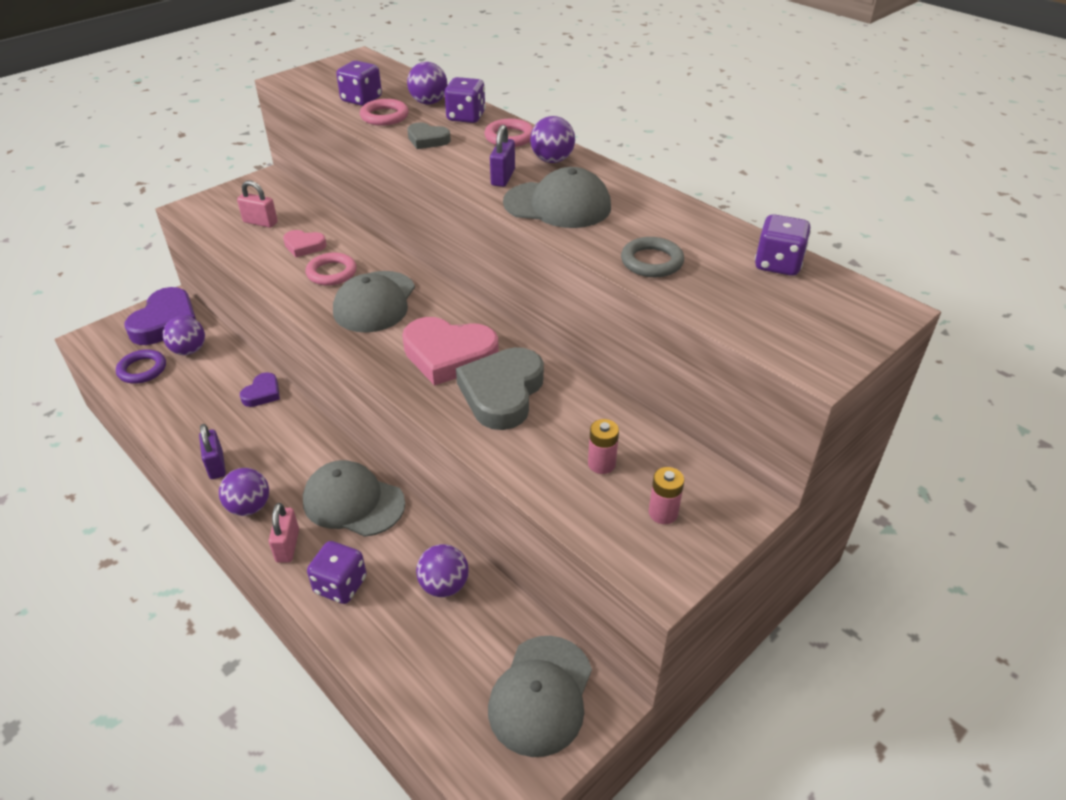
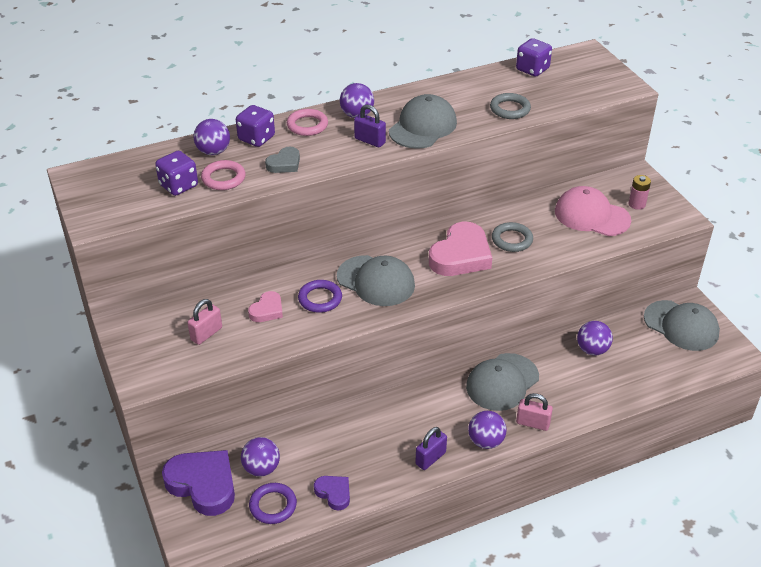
camera: 70 degrees left, 0 degrees up
purple padlock [199,424,226,479] -> purple padlock turned 45 degrees counterclockwise [415,427,447,470]
purple heart [240,372,280,407] -> purple heart moved to [314,476,350,511]
pink ring [306,253,357,285] -> purple ring [298,280,342,313]
purple dice [307,541,367,604] -> none
grey heart [456,347,544,430] -> grey ring [492,222,533,252]
pink battery [588,419,619,474] -> pink cap [555,186,631,236]

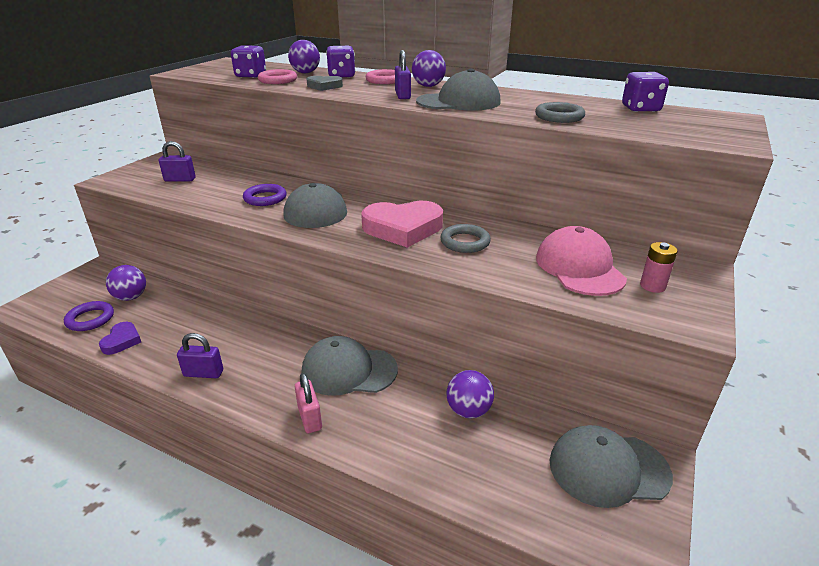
camera: 50 degrees right, 10 degrees down
purple heart [162,450,235,516] -> none
pink padlock [188,299,222,345] -> purple padlock [159,141,196,181]
pink heart [248,291,283,322] -> none
purple ball [468,411,507,449] -> none
grey cap [644,300,720,351] -> grey cap turned 90 degrees clockwise [550,425,673,508]

